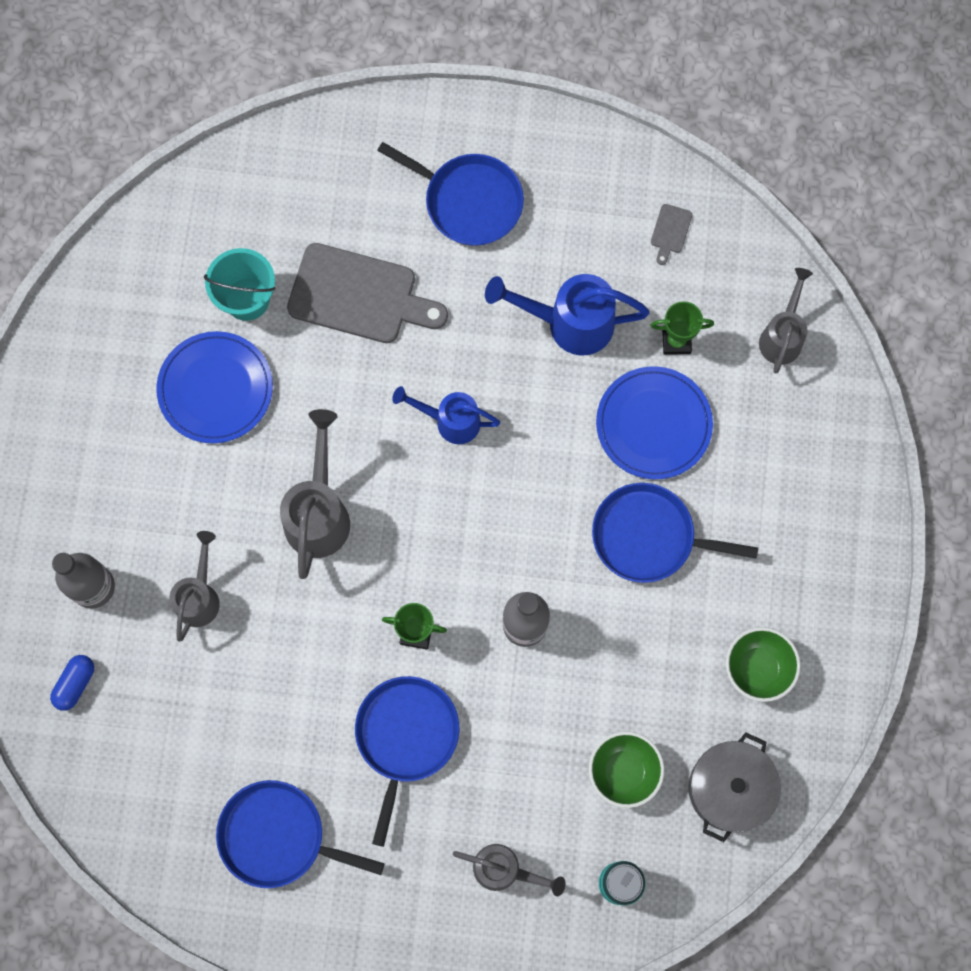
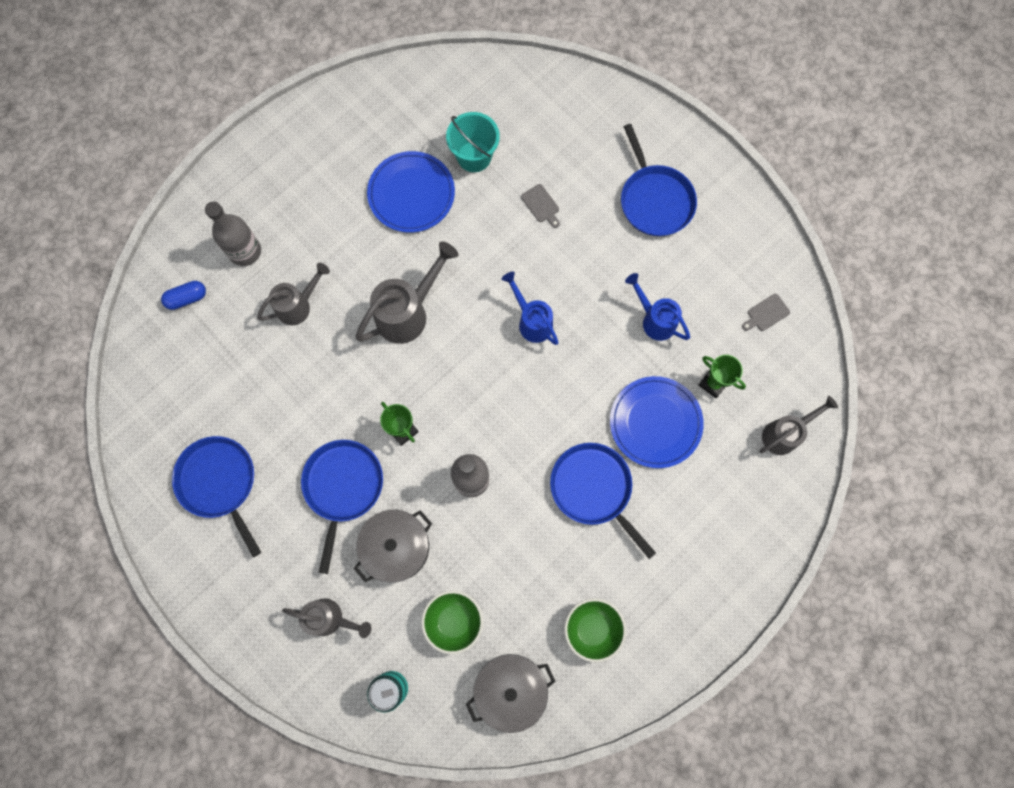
camera: 40 degrees right, 0 degrees up
grey cutting board [287,243,448,343] -> grey cutting board [521,184,560,228], size x0.40
blue pan [355,676,459,847] -> blue pan turned 45 degrees counterclockwise [301,440,383,574]
grey watering can [453,844,566,896] -> grey watering can turned 45 degrees counterclockwise [282,598,371,638]
blue watering can [485,274,650,356] -> blue watering can [625,273,690,341], size x0.66
none -> grey pot [354,510,432,583]

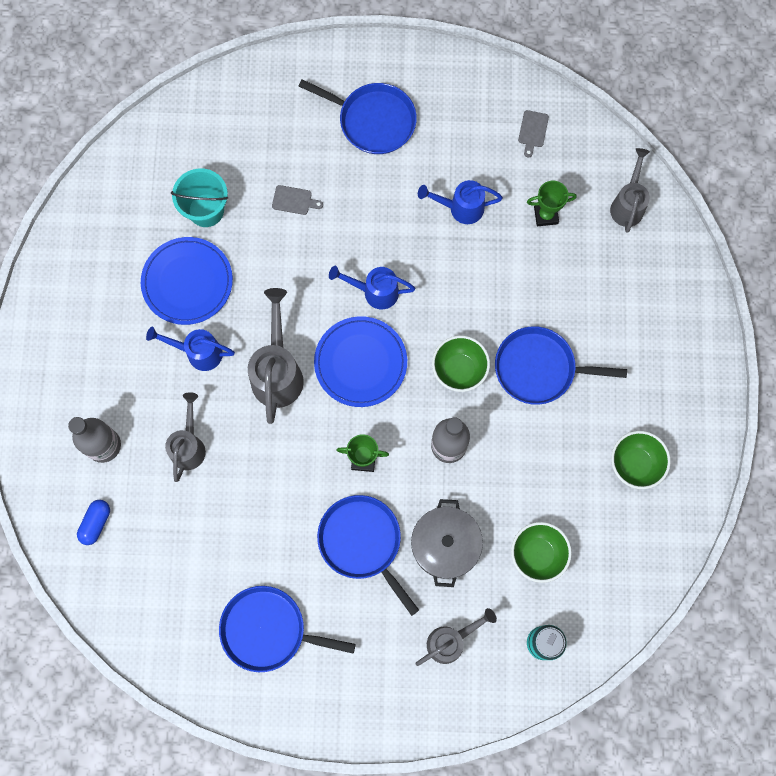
camera: 45 degrees left, 0 degrees up
grey pot [466,654,556,733] -> none
blue plate [610,376,704,468] -> blue plate moved to [314,316,407,407]
none -> blue watering can [146,327,235,371]
none -> green bowl [432,335,490,392]

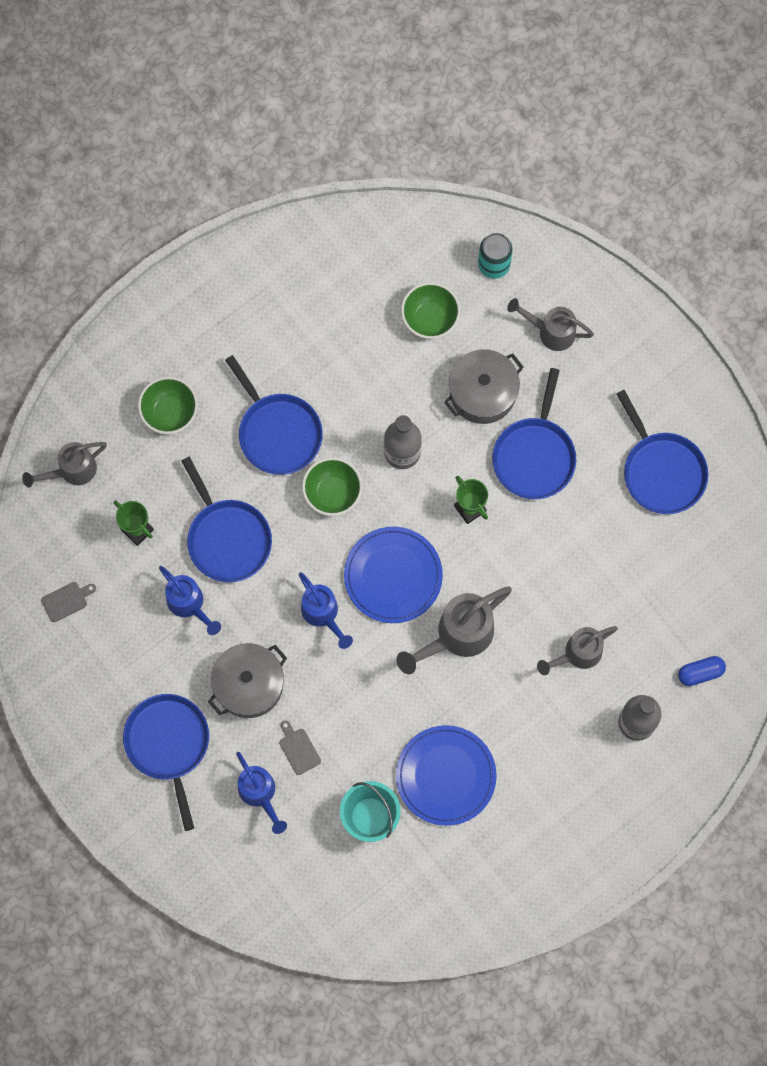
camera: 130 degrees left, 0 degrees up
blue watering can [146,327,235,371] -> blue watering can moved to [236,752,287,834]
green bowl [611,431,671,489] -> green bowl moved to [138,376,198,434]
none -> blue pan [181,456,272,582]
none -> grey pot [208,643,287,718]

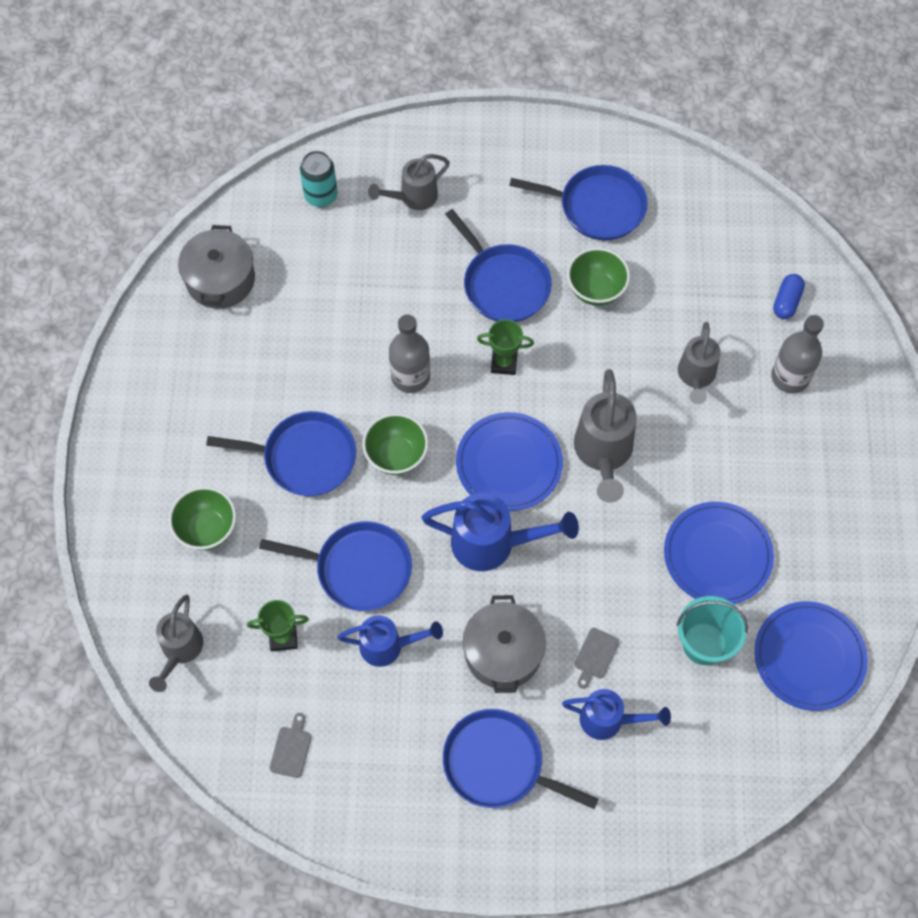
camera: 50 degrees left, 10 degrees down
grey cutting board [279,720,321,775] -> grey cutting board turned 75 degrees counterclockwise [575,628,619,689]
blue watering can [299,572,353,649] -> blue watering can [422,493,579,571], size x1.51
green bowl [401,282,460,339] -> green bowl moved to [567,247,630,306]
grey pot [444,349,524,424] -> grey pot moved to [178,225,255,309]
none -> blue plate [754,601,868,711]

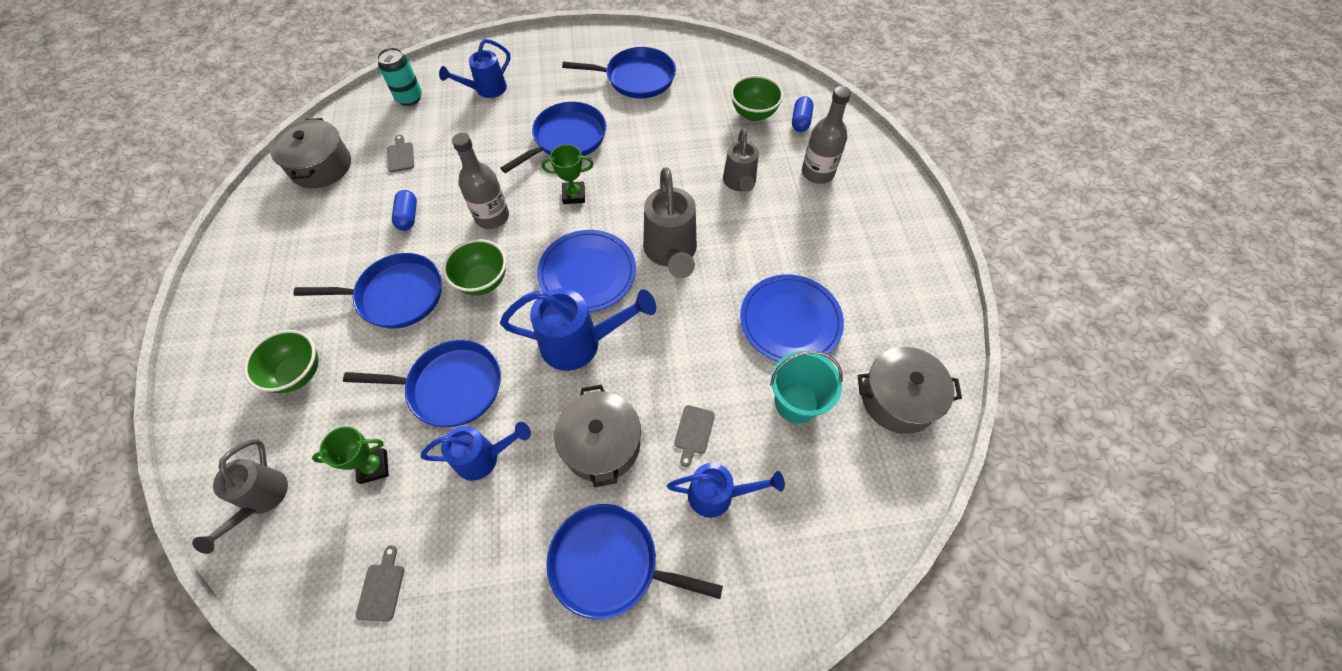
camera: 10 degrees left, 5 degrees down
grey watering can [368,154,450,210] -> blue watering can [439,39,510,98]
blue pan [445,209,552,322] -> blue pan turned 90 degrees counterclockwise [501,102,606,173]
green bowl [567,247,630,306] -> green bowl moved to [731,75,783,121]
blue plate [754,601,868,711] -> grey pot [858,347,962,434]
none -> grey cutting board [387,135,414,172]
none -> blue capsule [392,190,417,231]

